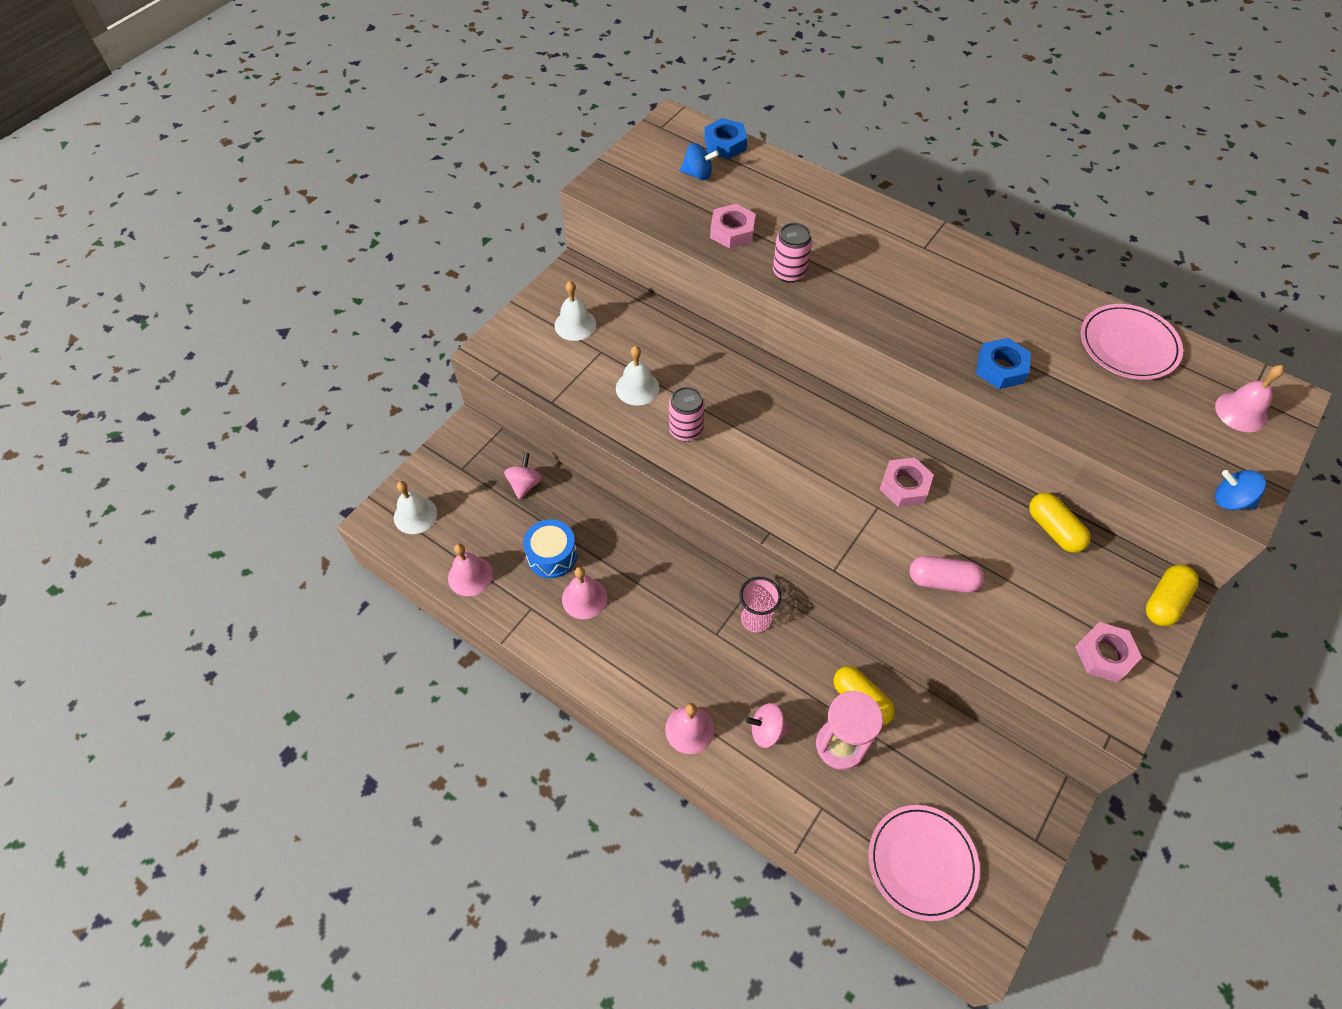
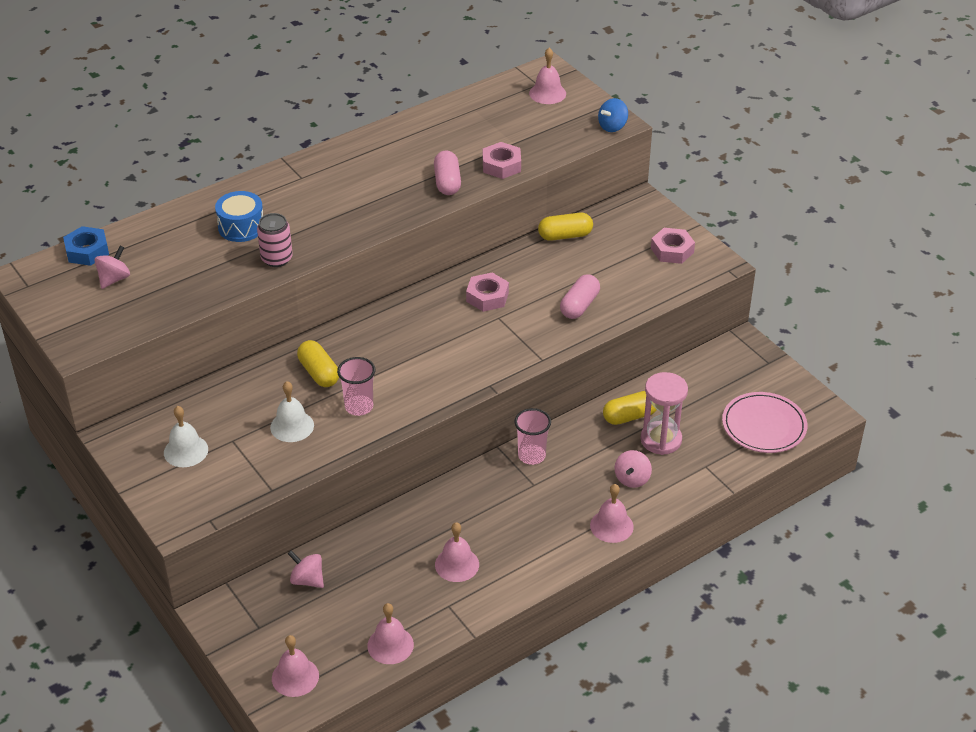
camera: 70 degrees left, 15 degrees down
white bell [394,481,437,534] -> pink bell [272,635,319,697]
blue drum [523,519,577,578] -> blue drum moved to [215,191,263,242]
pink can [669,387,705,441] -> pink cup [337,357,375,416]
blue spinning top [680,143,719,180] -> pink spinning top [94,246,130,289]
pink nut [710,204,756,249] -> pink nut moved to [483,142,521,179]
blue nut [976,338,1031,389] -> pink capsule [434,150,461,195]
pink plate [1081,304,1183,380] -> none
yellow capsule [1146,565,1199,626] -> yellow capsule moved to [297,340,339,387]

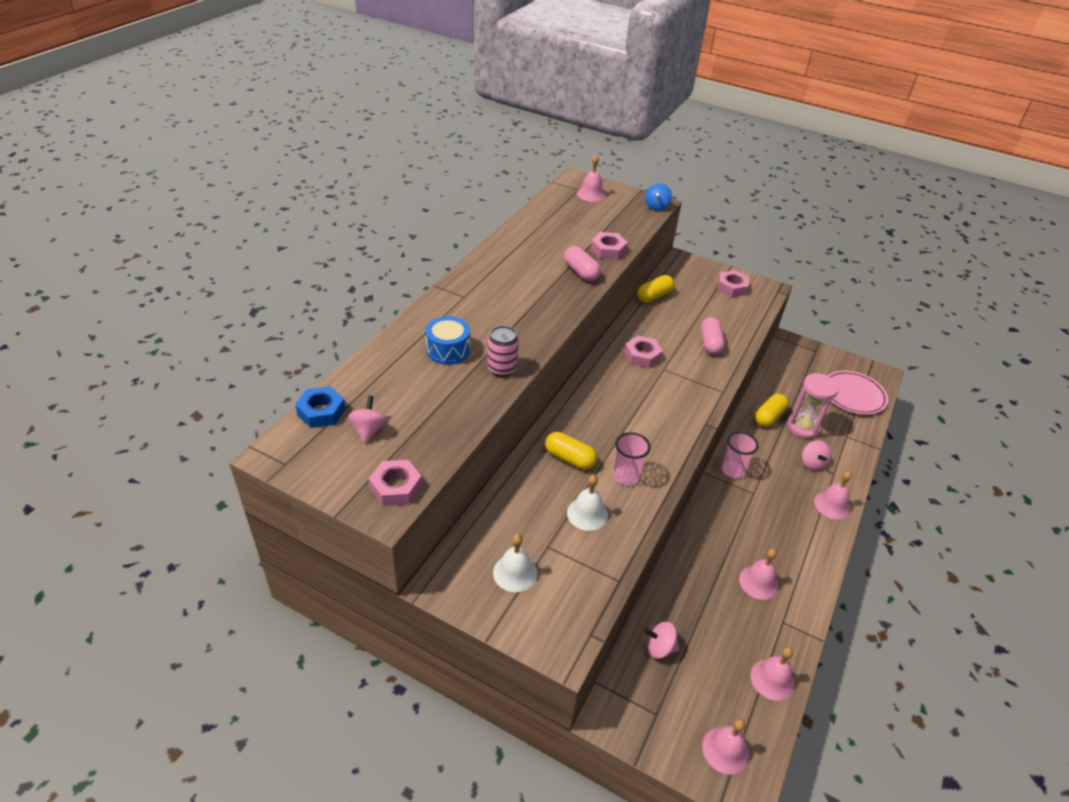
camera: 30 degrees left, 0 degrees up
none -> pink nut [369,460,422,506]

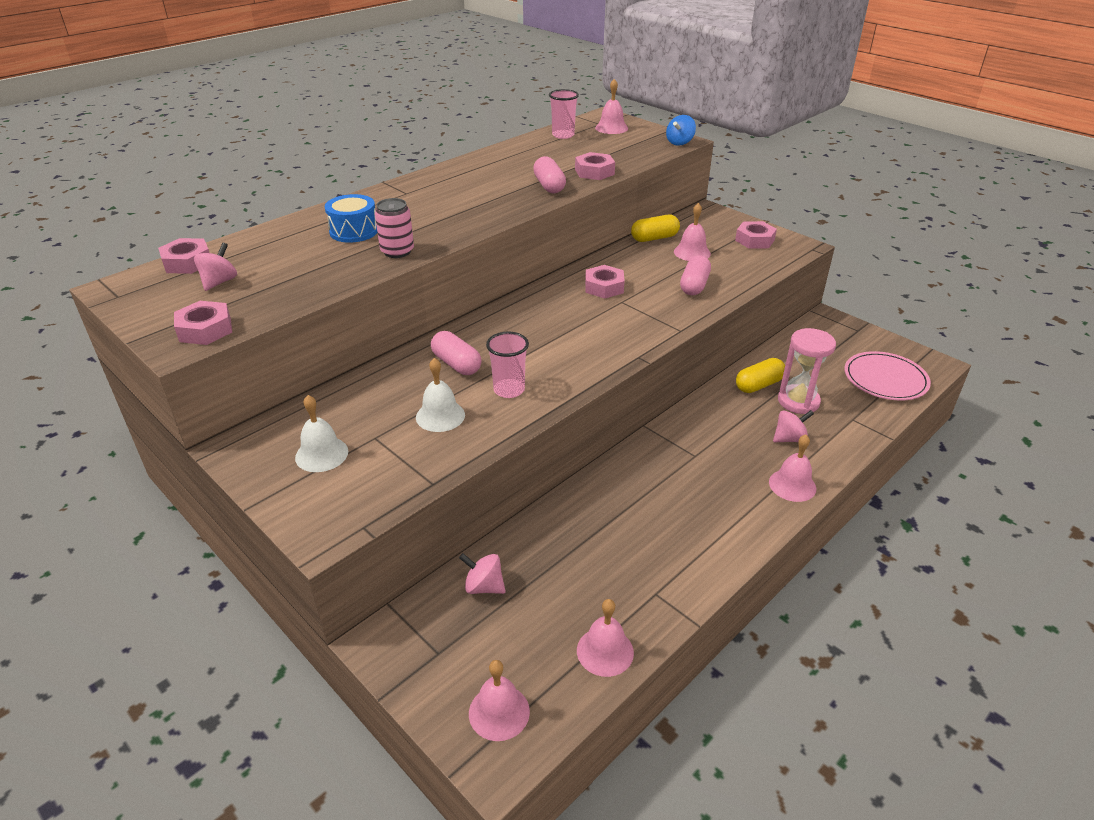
camera: 20 degrees right, 5 degrees down
blue nut [295,386,346,428] -> pink nut [158,238,209,274]
yellow capsule [545,432,597,469] -> pink capsule [431,331,482,375]
pink cup [722,432,758,478] -> pink cup moved to [549,89,579,139]
pink bell [739,549,779,600] -> pink bell moved to [674,203,711,261]
pink spinning top [802,440,831,470] -> pink spinning top turned 120 degrees counterclockwise [773,410,814,442]

